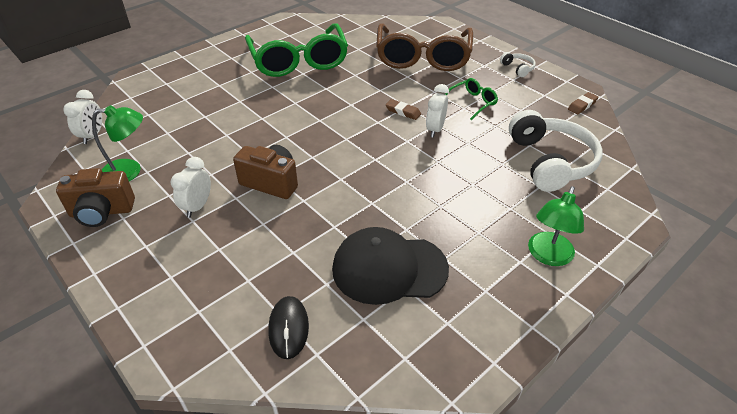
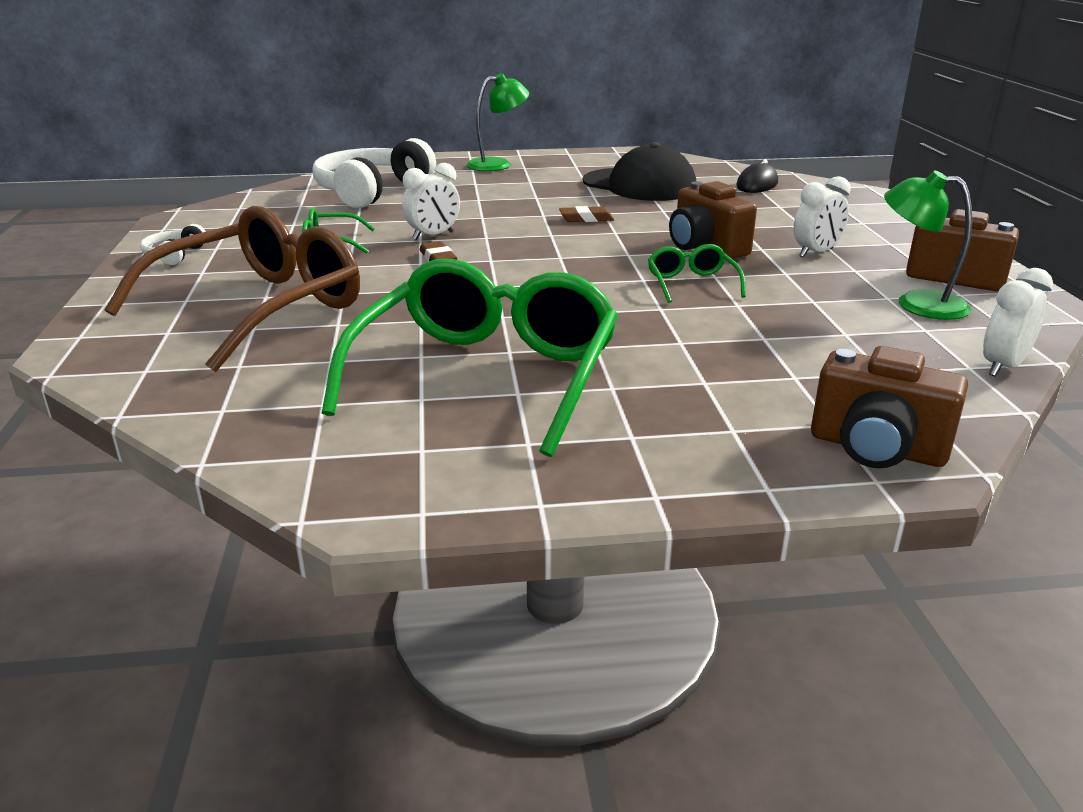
camera: 145 degrees left, 15 degrees down
brown eraser [568,92,598,114] -> brown eraser moved to [559,206,614,222]
none -> green glasses [648,244,746,303]
none -> brown camera [811,346,968,468]

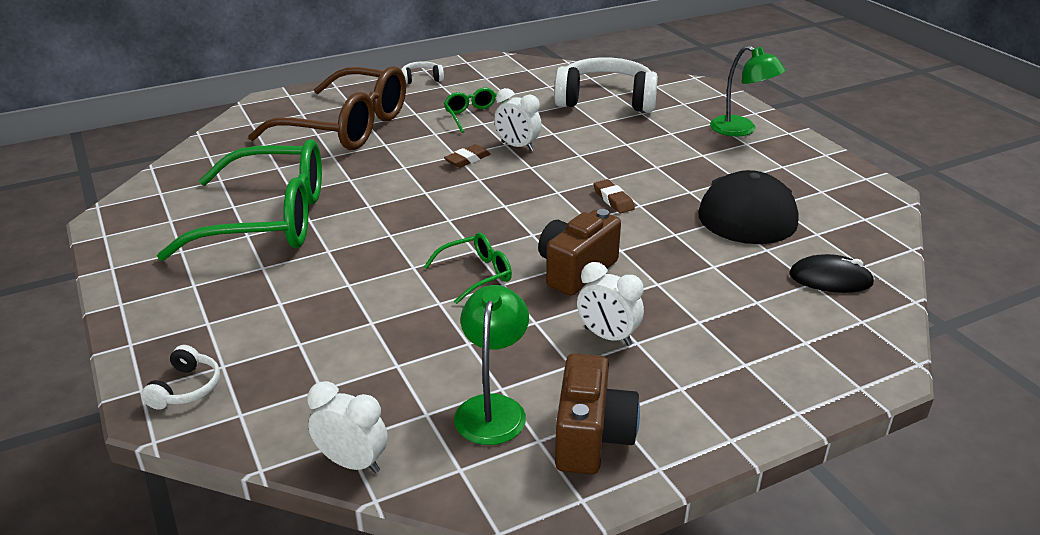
camera: 70 degrees right, 5 degrees up
brown camera [811,346,968,468] -> white headphones [141,345,220,410]

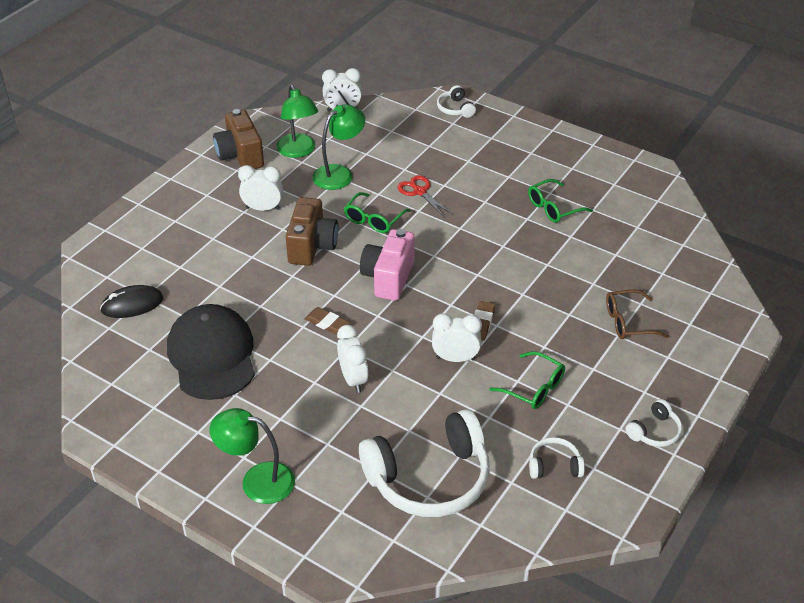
camera: 150 degrees right, 10 degrees up
green glasses [157,139,322,261] -> green glasses [528,179,593,223], size x0.43
brown glasses [248,66,406,150] -> brown glasses [606,289,669,339], size x0.43
none -> green lamp [312,104,365,190]
none -> white clock [337,325,368,393]
none -> pink camera [360,229,415,301]
none -> red scissors [397,175,453,218]
none -> white headphones [529,437,585,479]

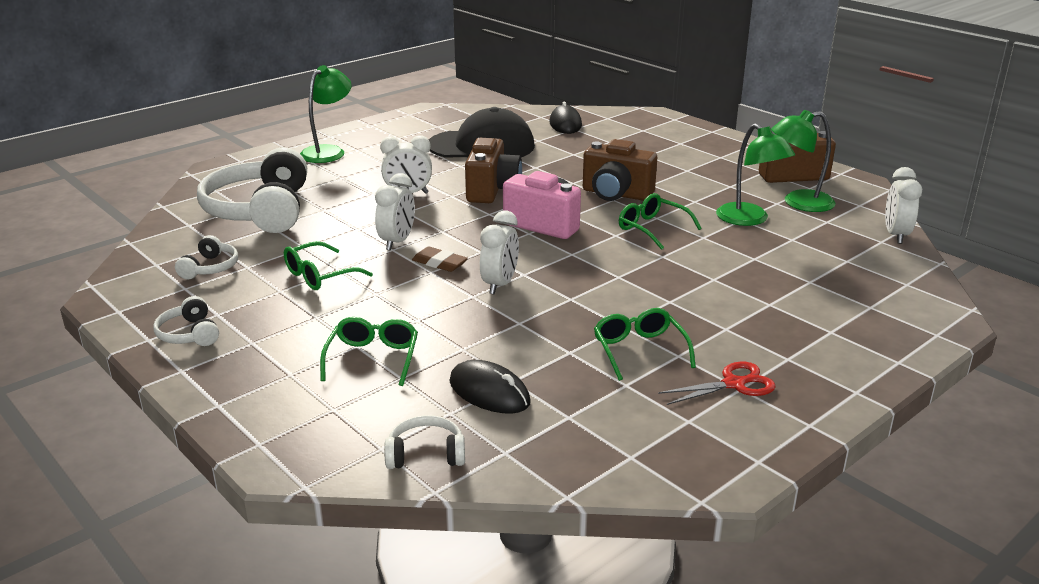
camera: 105 degrees right, 15 degrees down
white clock [238,165,283,211] -> white clock moved to [480,211,519,294]
brown eraser [305,307,350,335] -> brown camera [465,138,522,203]
red scissors [397,175,453,218] -> red scissors moved to [658,361,776,405]
white headphones [437,85,476,118] -> white headphones moved to [384,415,465,469]
brown glasses [606,289,669,339] -> green glasses [320,317,418,386]
none -> black mouse [449,360,531,414]

